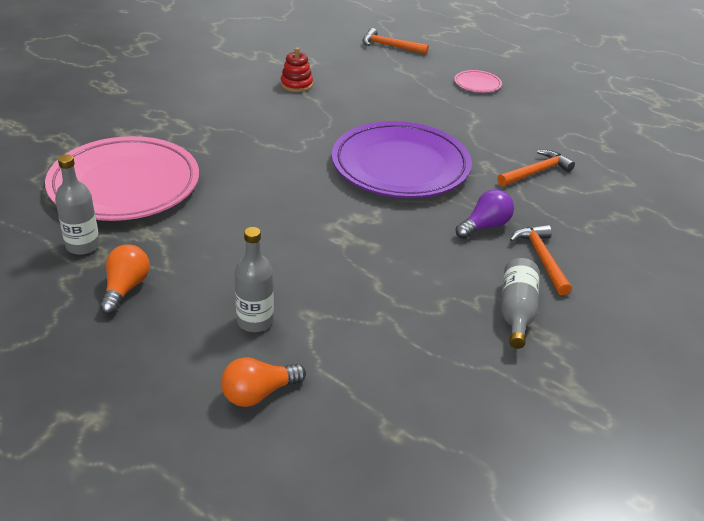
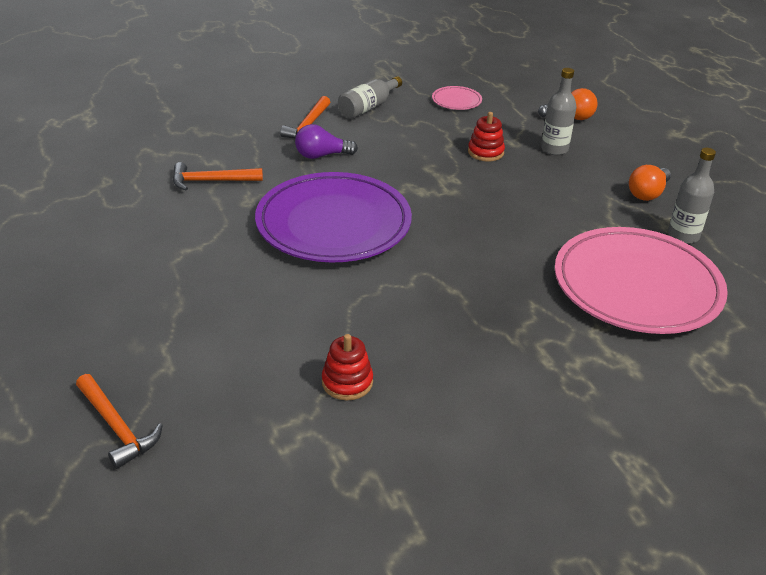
camera: 150 degrees left, 0 degrees up
pink plate [454,70,502,93] -> pink plate moved to [432,86,482,110]
none -> red stacking toy [468,112,505,162]

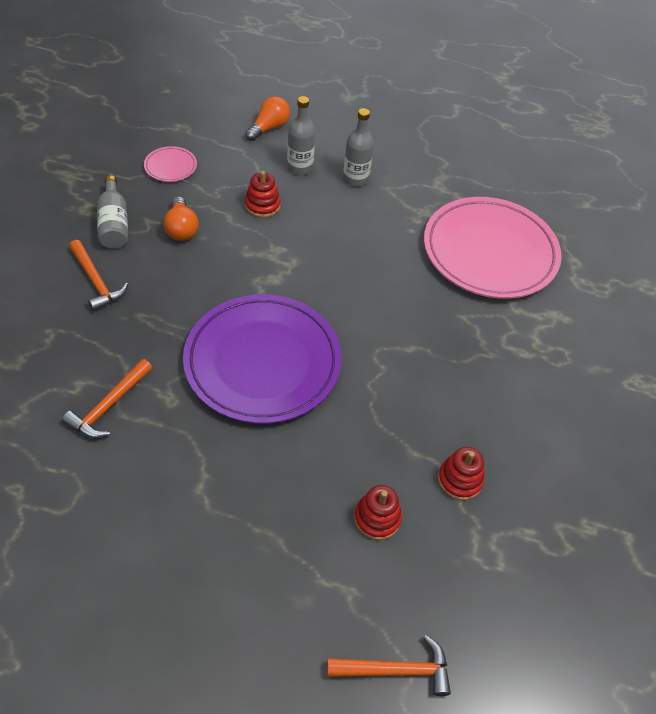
camera: 55 degrees left, 15 degrees up
purple light bulb [295,124,358,159] -> none
orange light bulb [629,165,671,201] -> orange light bulb moved to [164,196,199,241]
grey bottle [668,148,716,244] -> grey bottle moved to [343,108,374,187]
none -> red stacking toy [354,485,402,540]

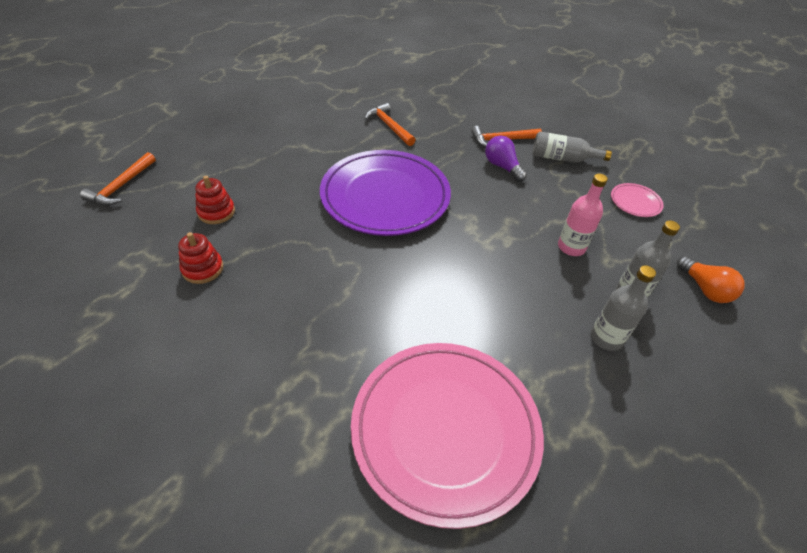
camera: 115 degrees right, 5 degrees down
orange light bulb [164,196,199,241] -> none
red stacking toy [245,171,281,218] -> pink bottle [558,174,608,256]
none -> purple light bulb [485,136,527,182]

